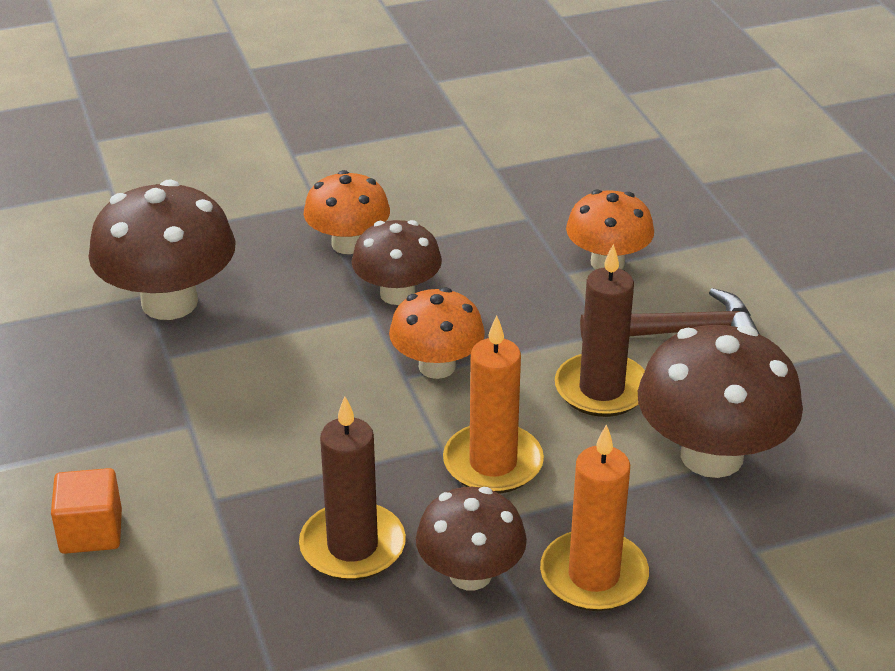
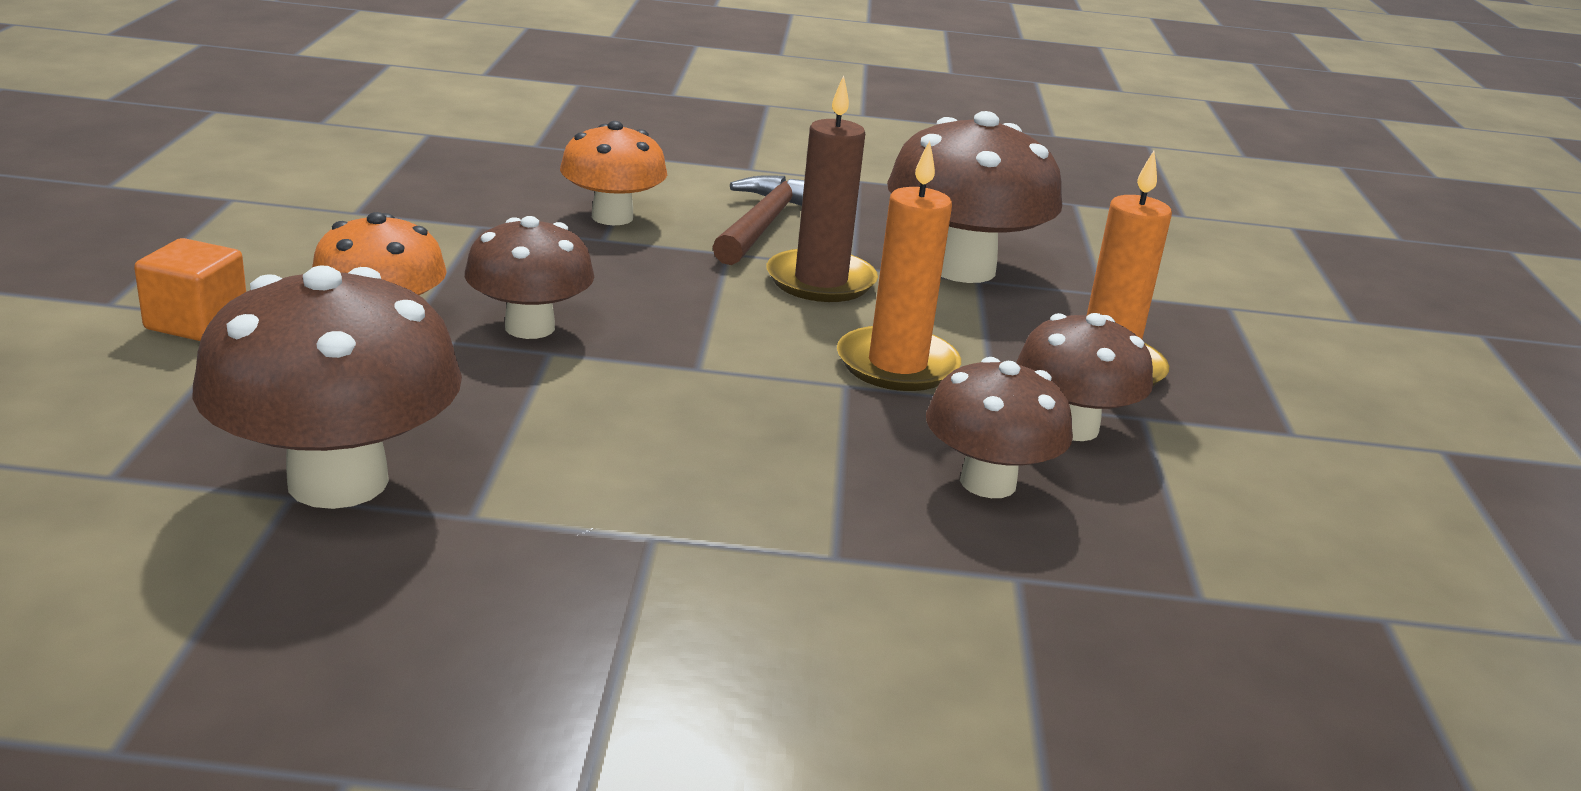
camera: 70 degrees left, 10 degrees down
orange cube [51,468,122,554] -> orange cube moved to [134,238,246,341]
brown candle [299,396,406,580] -> brown mushroom [926,357,1073,498]
orange mushroom [389,287,485,379] -> none

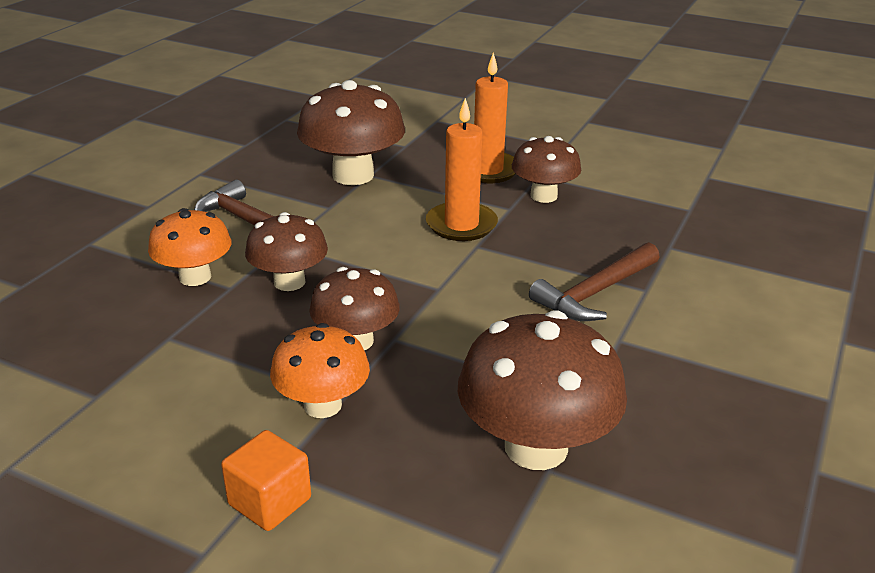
camera: 65 degrees left, 5 degrees up
brown candle [767,75,878,302] -> none
brown mushroom [926,357,1073,498] -> brown mushroom moved to [245,212,328,291]
none -> brown hammer [529,242,660,321]

